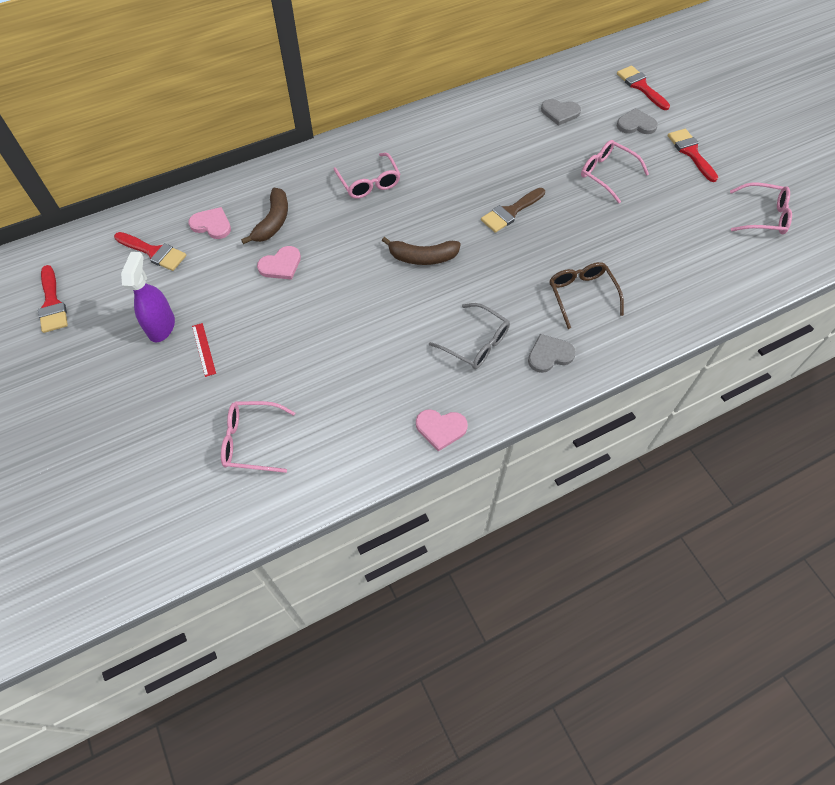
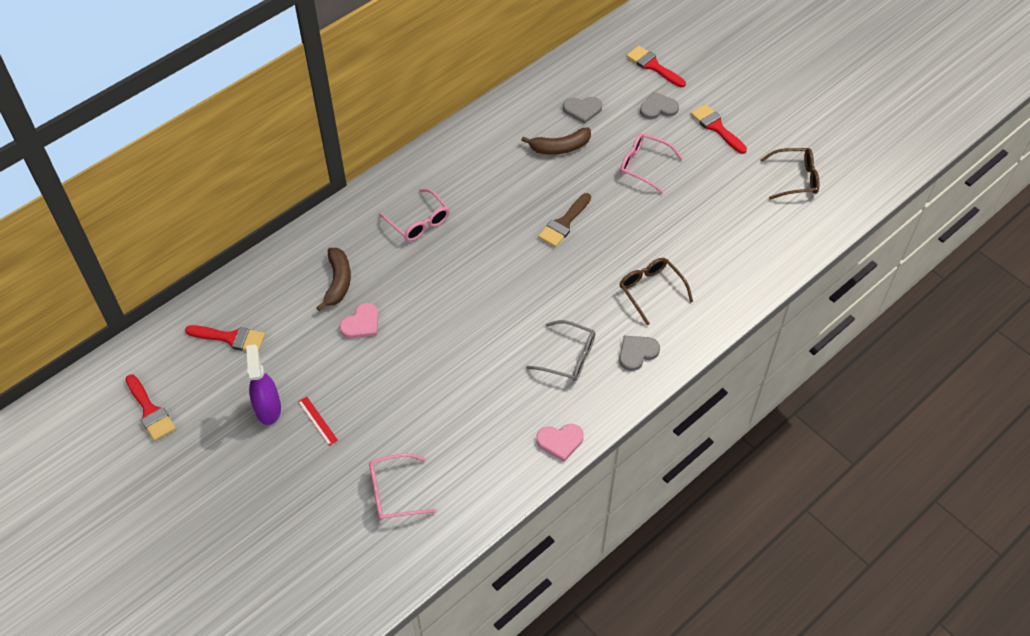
camera: 15 degrees left, 5 degrees down
pink heart [189,207,231,239] -> none
brown banana [382,237,461,265] -> brown banana moved to [521,127,591,155]
pink glasses [730,182,792,235] -> brown glasses [760,148,820,200]

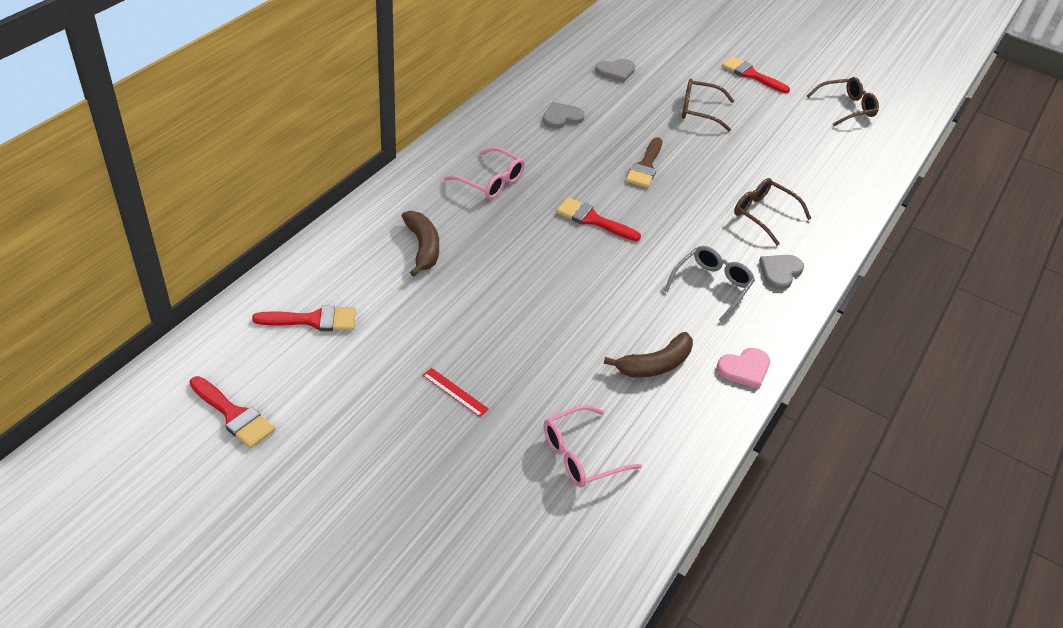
camera: 20 degrees left, 10 degrees down
purple spray bottle [246,344,281,425] -> none
pink heart [339,303,379,338] -> none
brown banana [521,127,591,155] -> brown banana moved to [604,332,693,378]
grey glasses [526,320,595,381] -> grey glasses turned 60 degrees counterclockwise [664,246,755,322]
pink glasses [620,133,683,193] -> brown glasses [682,79,734,131]
red brush [626,46,686,87] -> red brush moved to [556,197,641,241]
grey heart [640,92,679,119] -> grey heart moved to [543,102,585,129]

